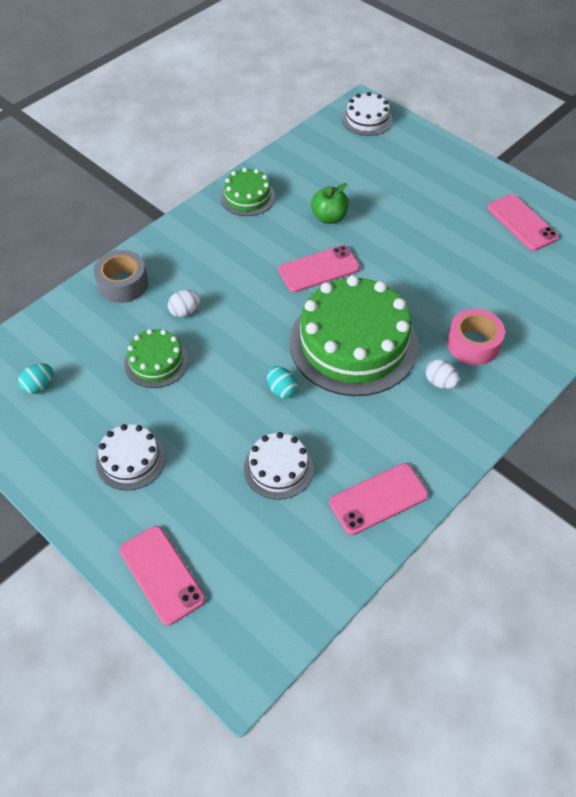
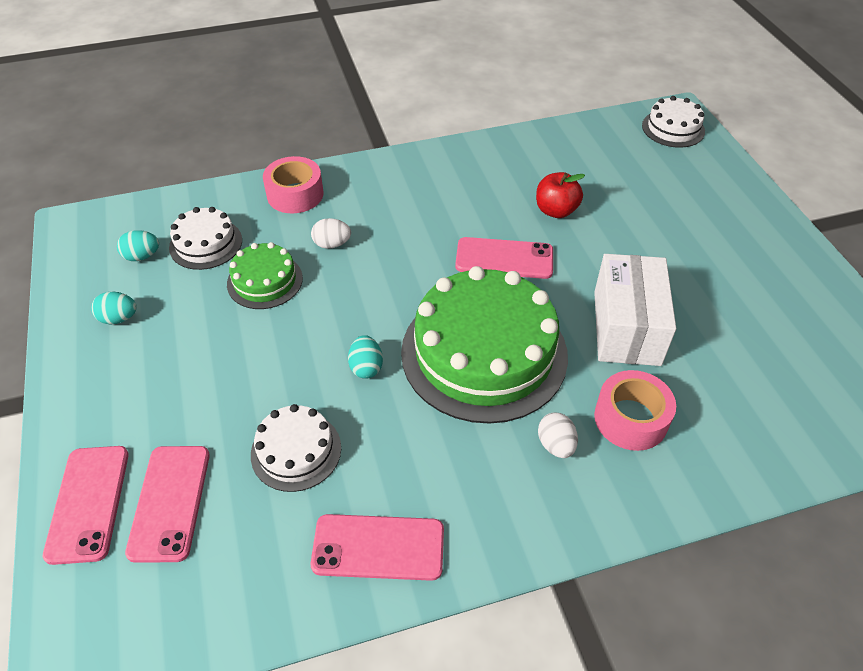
camera: 30 degrees right, 5 degrees down
grey tape [94,250,148,303] -> pink tape [263,156,324,213]
white cake [96,424,166,490] -> white cake moved to [169,207,242,270]
green cake [220,168,275,216] -> none
green apple [311,183,349,224] -> red apple [536,172,585,218]
pink phone [487,194,559,251] -> pink phone moved to [125,446,210,563]
none -> turquoise egg [91,292,137,324]
none -> white box [594,254,676,366]

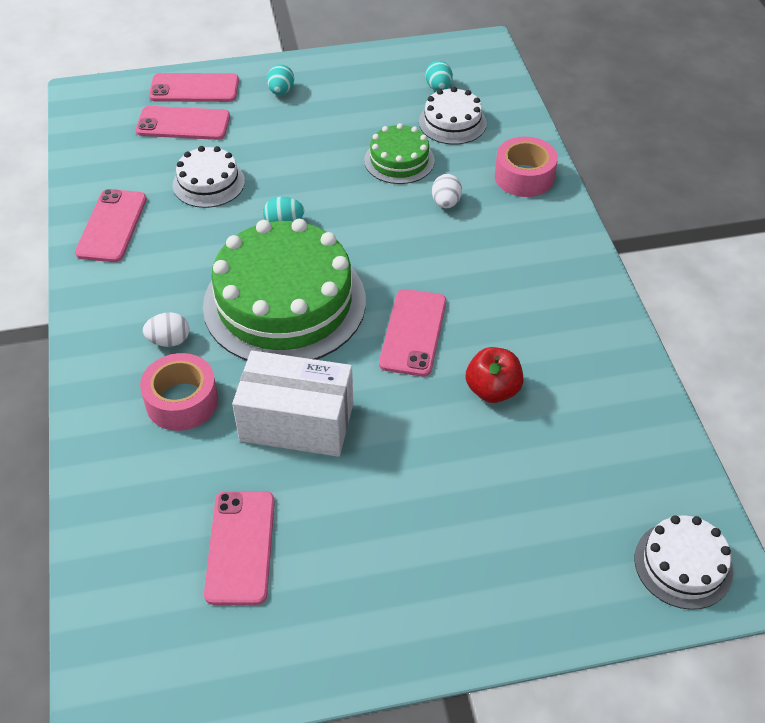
camera: 95 degrees right, 0 degrees up
turquoise egg [91,292,137,324] -> turquoise egg moved to [267,64,294,95]
none -> pink phone [204,491,275,605]

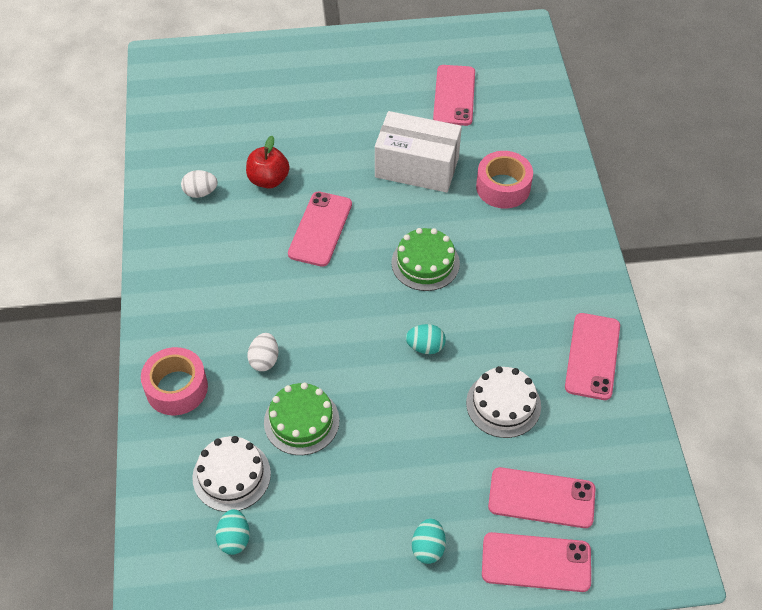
camera: 175 degrees left, 5 degrees up
white egg [143,312,189,347] -> white egg moved to [181,170,218,198]
green cake [203,219,366,360] -> green cake [391,228,460,291], size x0.49
white cake [635,515,733,610] -> none

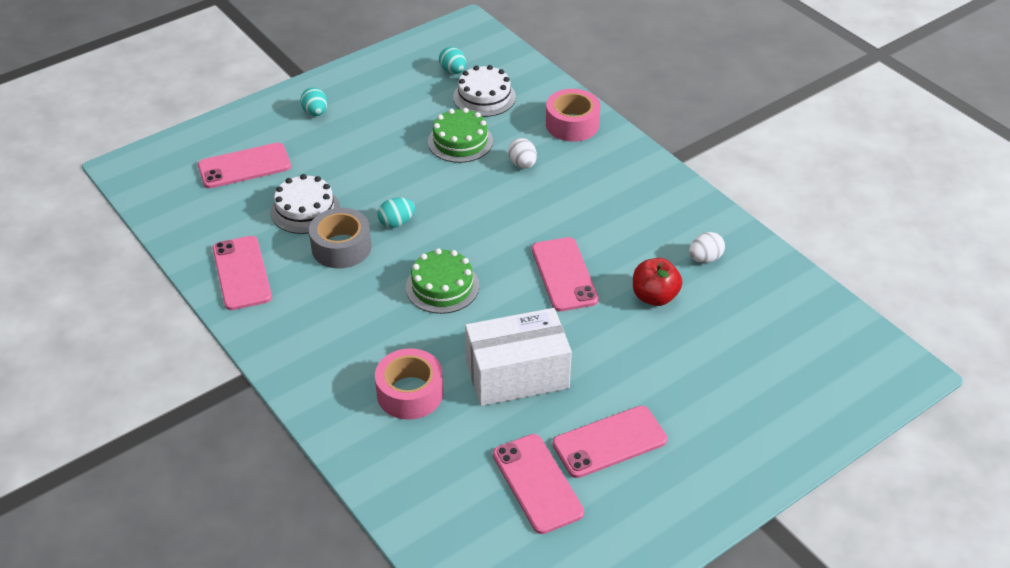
camera: 150 degrees right, 10 degrees down
pink phone [482,532,591,592] -> pink phone moved to [552,406,667,478]
none -> grey tape [309,208,371,269]

